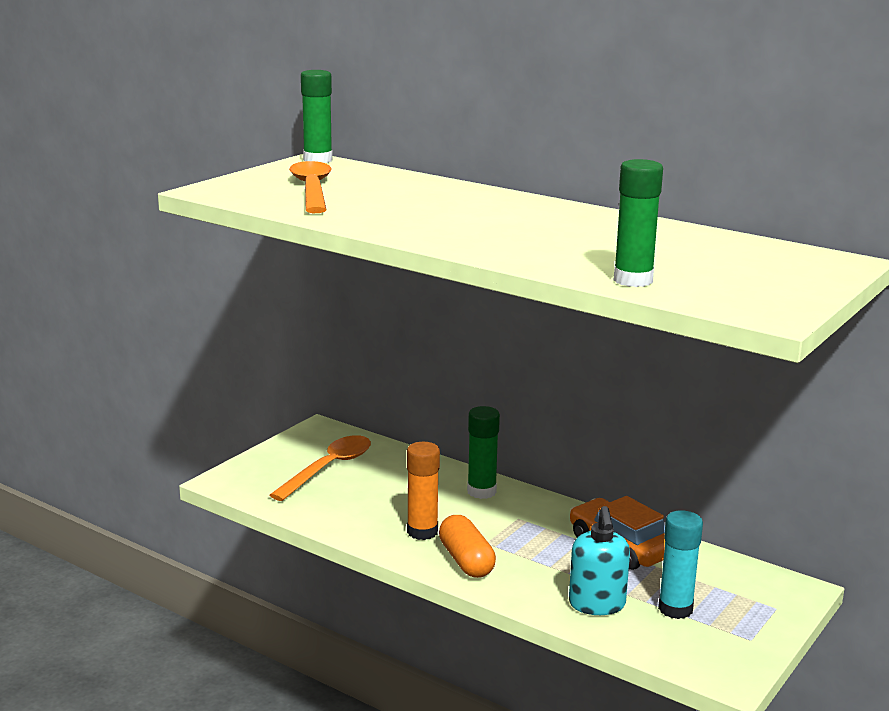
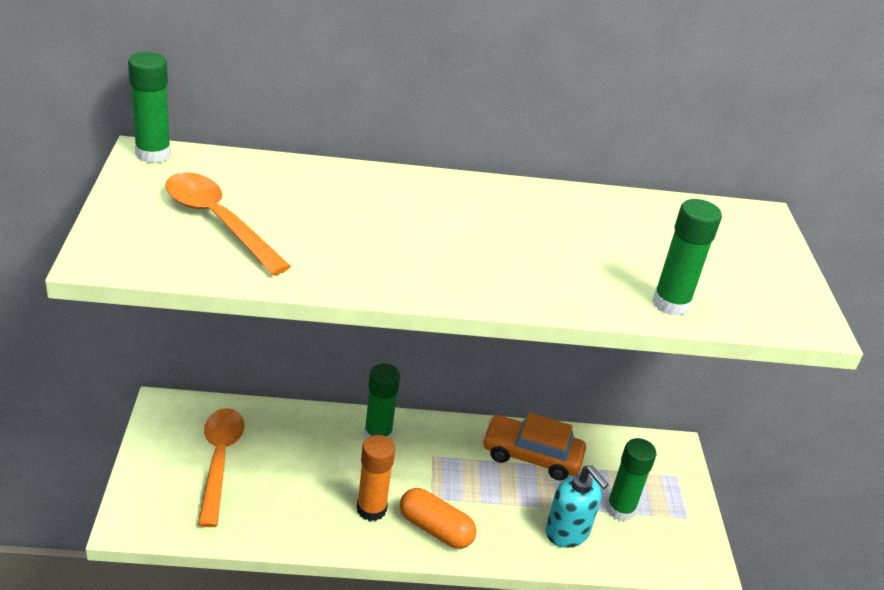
camera: 40 degrees left, 15 degrees up
turquoise glue stick [658,510,703,619] -> green glue stick [606,438,656,521]

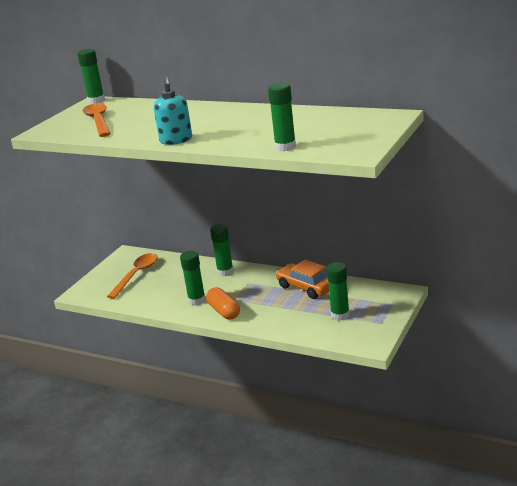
camera: 35 degrees right, 10 degrees down
orange glue stick [357,435,395,521] -> green glue stick [180,251,205,305]
turquoise soap dispenser [546,465,609,548] -> turquoise soap dispenser moved to [154,77,192,145]

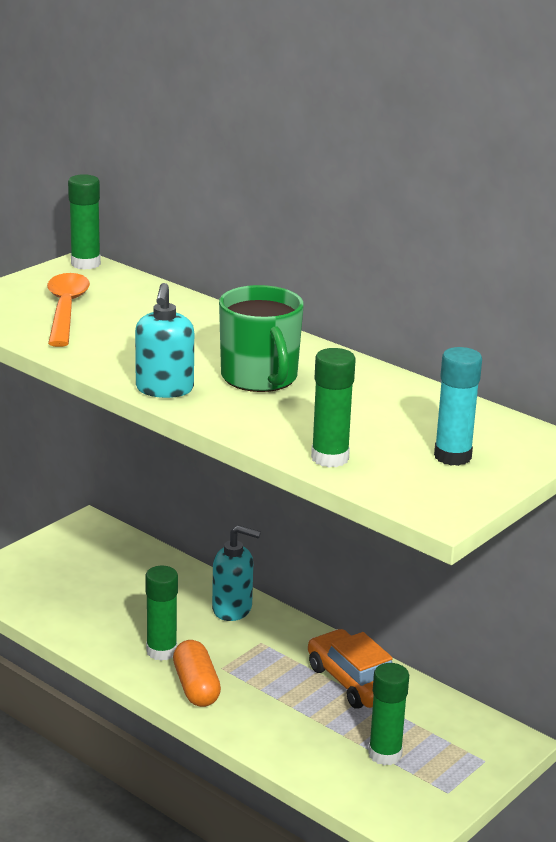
camera: 10 degrees right, 0 degrees up
orange spoon [107,253,158,299] -> none
green glue stick [210,224,234,276] -> turquoise soap dispenser [212,525,261,621]
none -> green mug [219,285,304,392]
none -> turquoise glue stick [434,347,482,466]

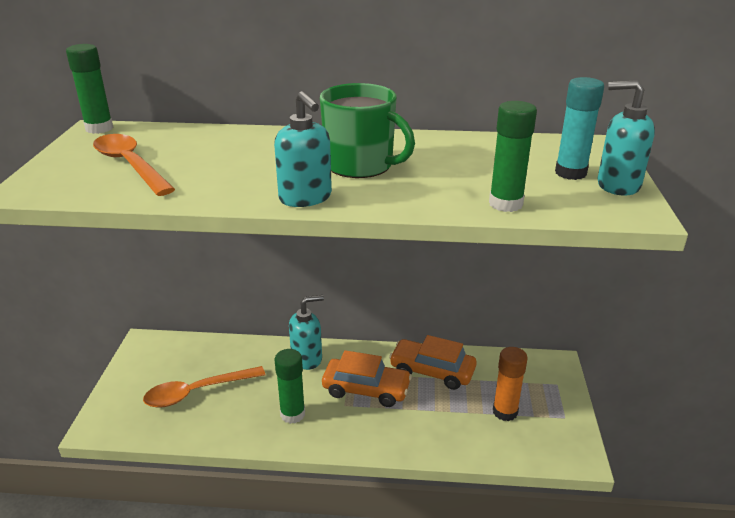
camera: 35 degrees left, 5 degrees up
orange capsule [173,640,221,707] -> none
green glue stick [368,663,409,765] -> orange glue stick [493,347,528,421]
none -> orange spoon [143,366,265,408]
none -> orange car [322,350,412,407]
none -> turquoise soap dispenser [597,80,655,196]

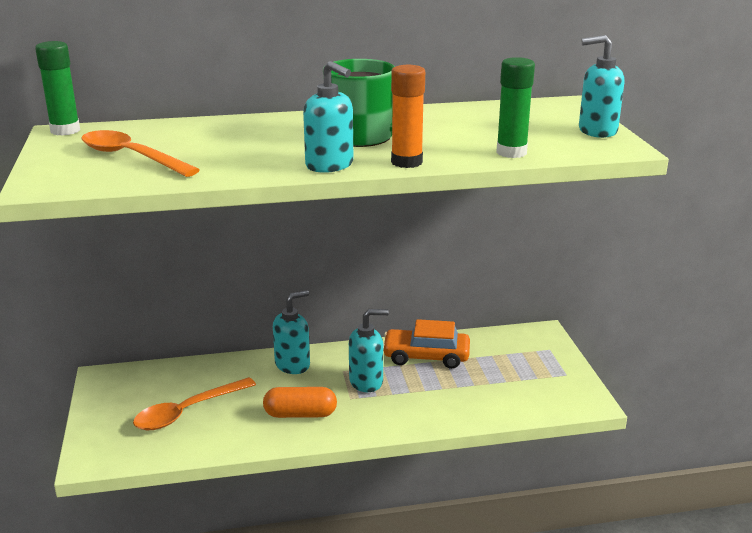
camera: 15 degrees left, 5 degrees down
green glue stick [275,349,305,424] -> orange capsule [263,387,337,418]
orange car [322,350,412,407] -> turquoise soap dispenser [349,309,389,392]
orange glue stick [493,347,528,421] -> orange glue stick moved to [391,65,425,168]
turquoise glue stick [555,77,604,180] -> none

